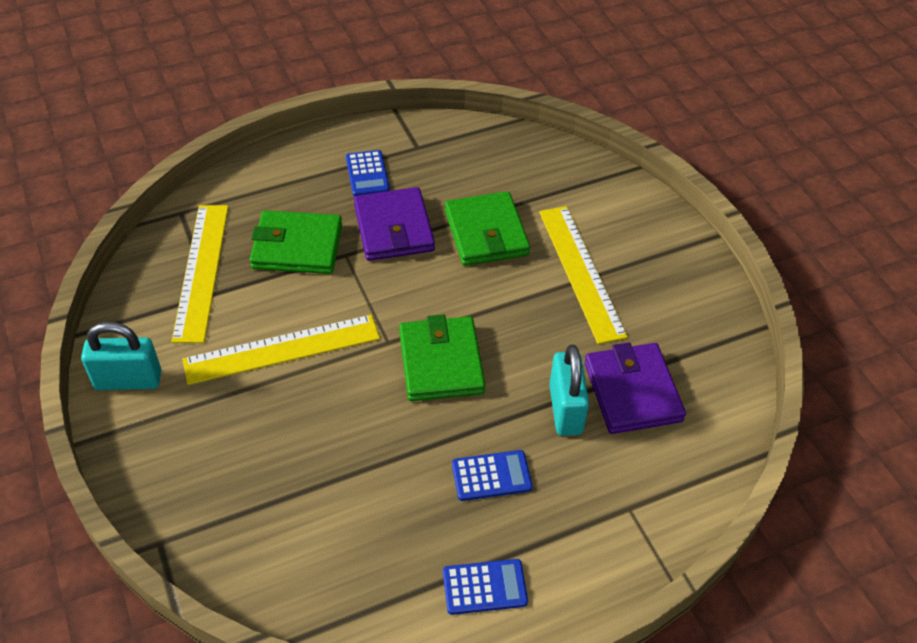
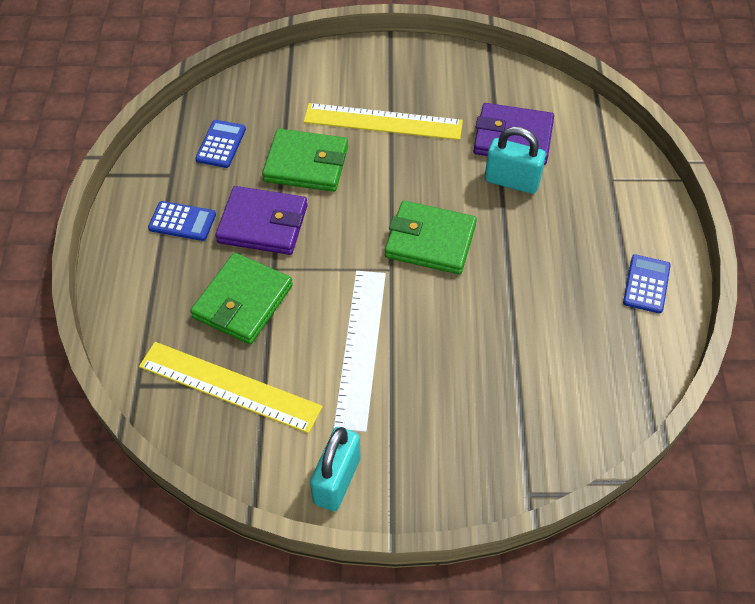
camera: 65 degrees left, 5 degrees up
yellow ruler [182,315,380,385] -> white ruler [334,271,386,432]
blue calculator [452,450,532,501] -> blue calculator moved to [195,120,246,168]

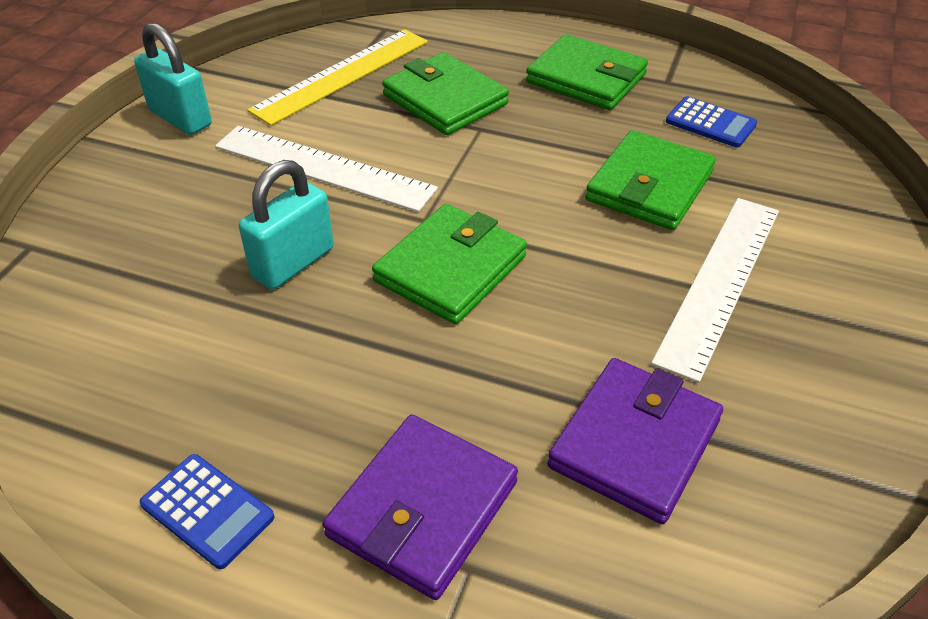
camera: 110 degrees right, 10 degrees down
blue calculator [148,201,216,241] -> green wallet [526,34,648,110]
purple wallet [215,186,308,255] -> purple wallet moved to [323,415,518,600]
yellow ruler [304,103,463,140] -> white ruler [651,198,779,383]
turquoise padlock [485,127,546,194] -> turquoise padlock moved to [239,160,334,289]

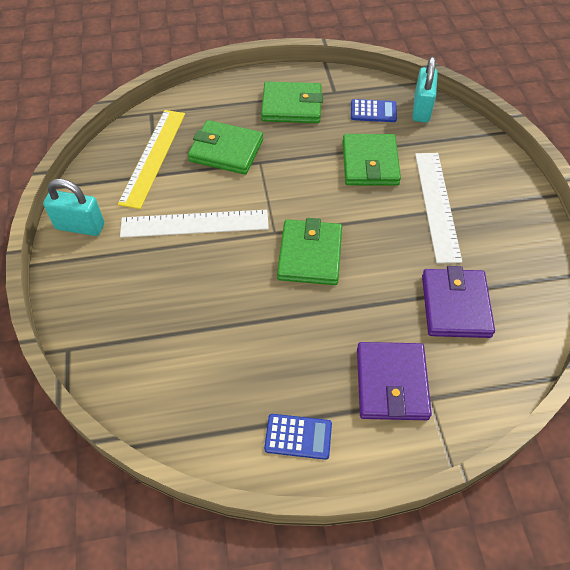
camera: 30 degrees left, 10 degrees up
turquoise padlock [239,160,334,289] -> turquoise padlock moved to [412,57,438,123]

